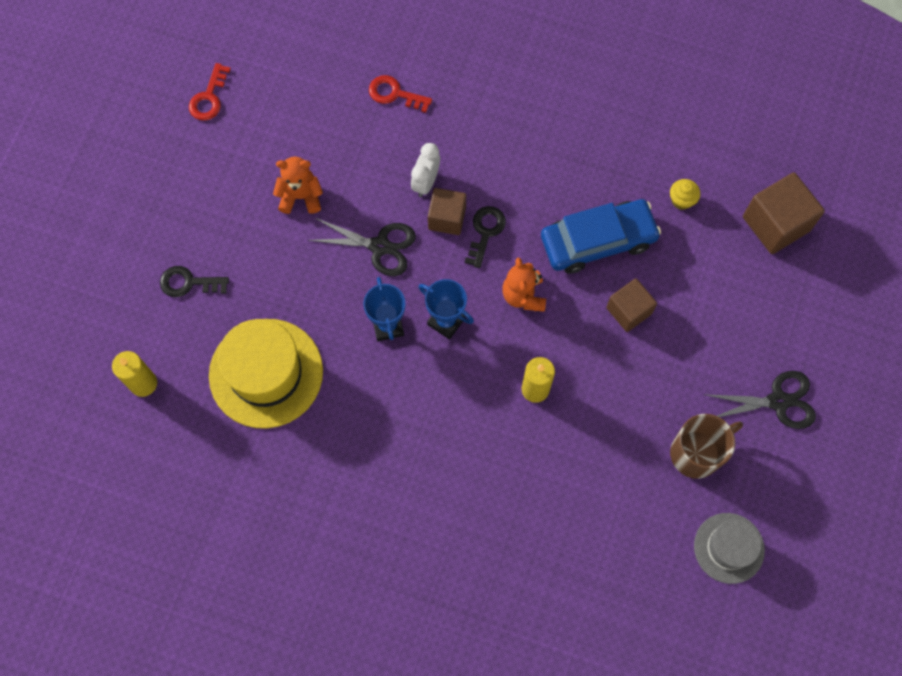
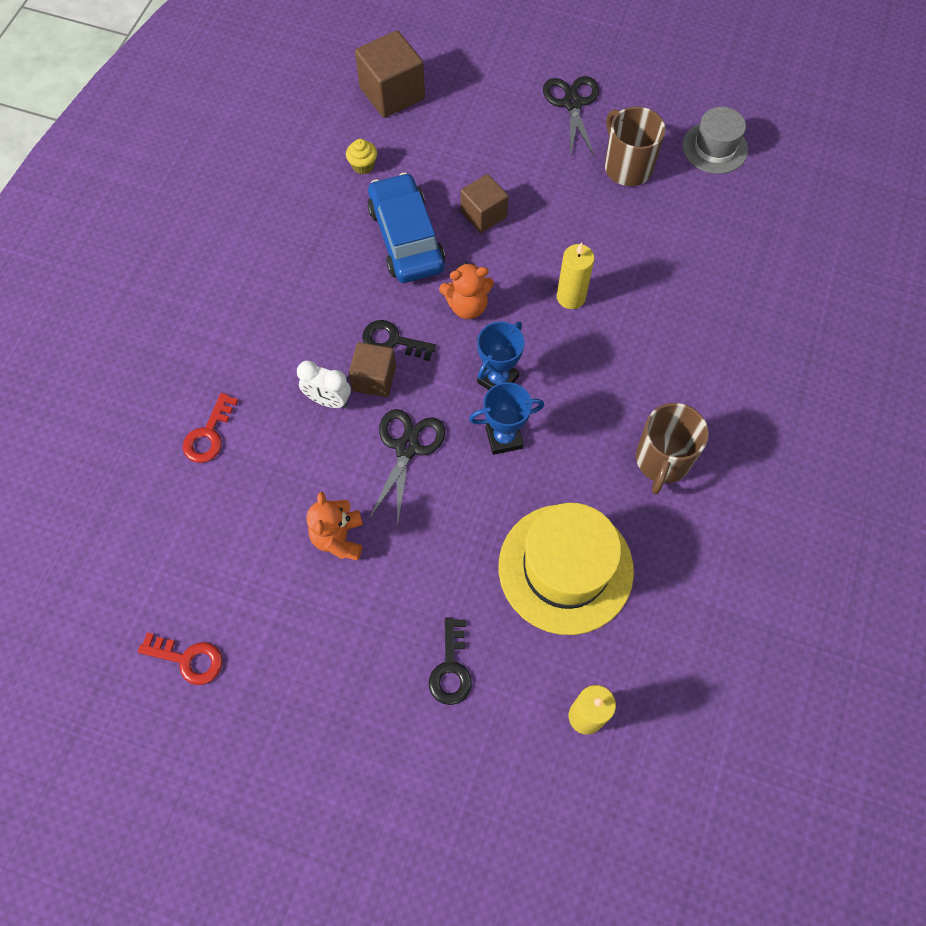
camera: 90 degrees left, 5 degrees down
none -> brown mug [636,403,709,494]

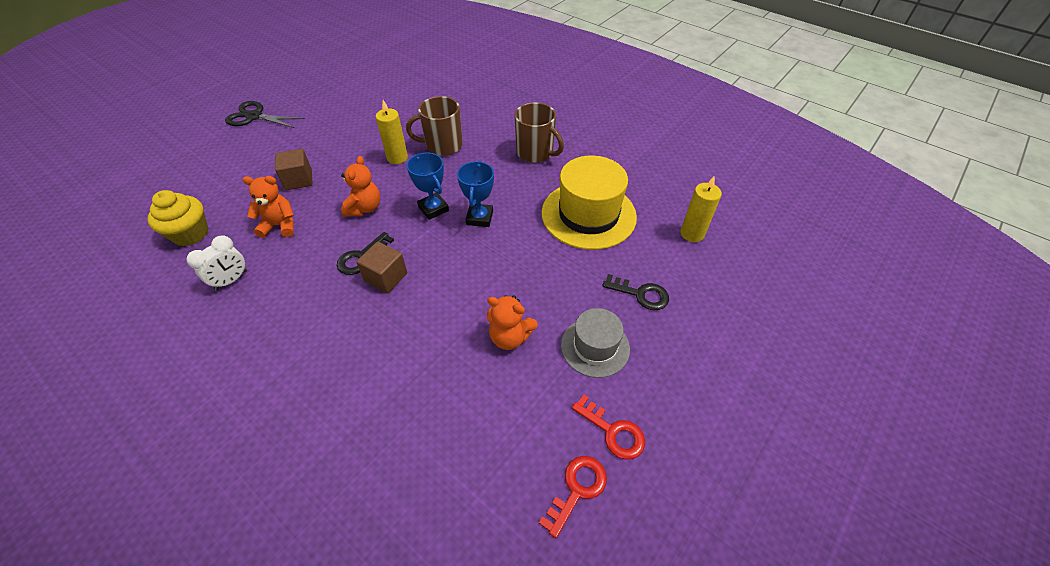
camera: 70 degrees left, 15 degrees down
red key [183,393,238,463] -> red key moved to [572,395,645,460]
white clock [297,361,351,408] -> white clock moved to [186,235,247,291]
yellow cupcake [346,139,377,174] -> yellow cupcake [147,190,208,246], size x1.77
brown cube [355,30,425,118] -> none
blue car [368,173,445,283] -> orange teddy bear [243,176,294,238]
black scissors [369,409,445,527] -> none
brown mug [605,107,666,186] -> brown mug moved to [406,96,463,156]
grey hat [682,107,748,174] -> grey hat moved to [561,308,630,378]

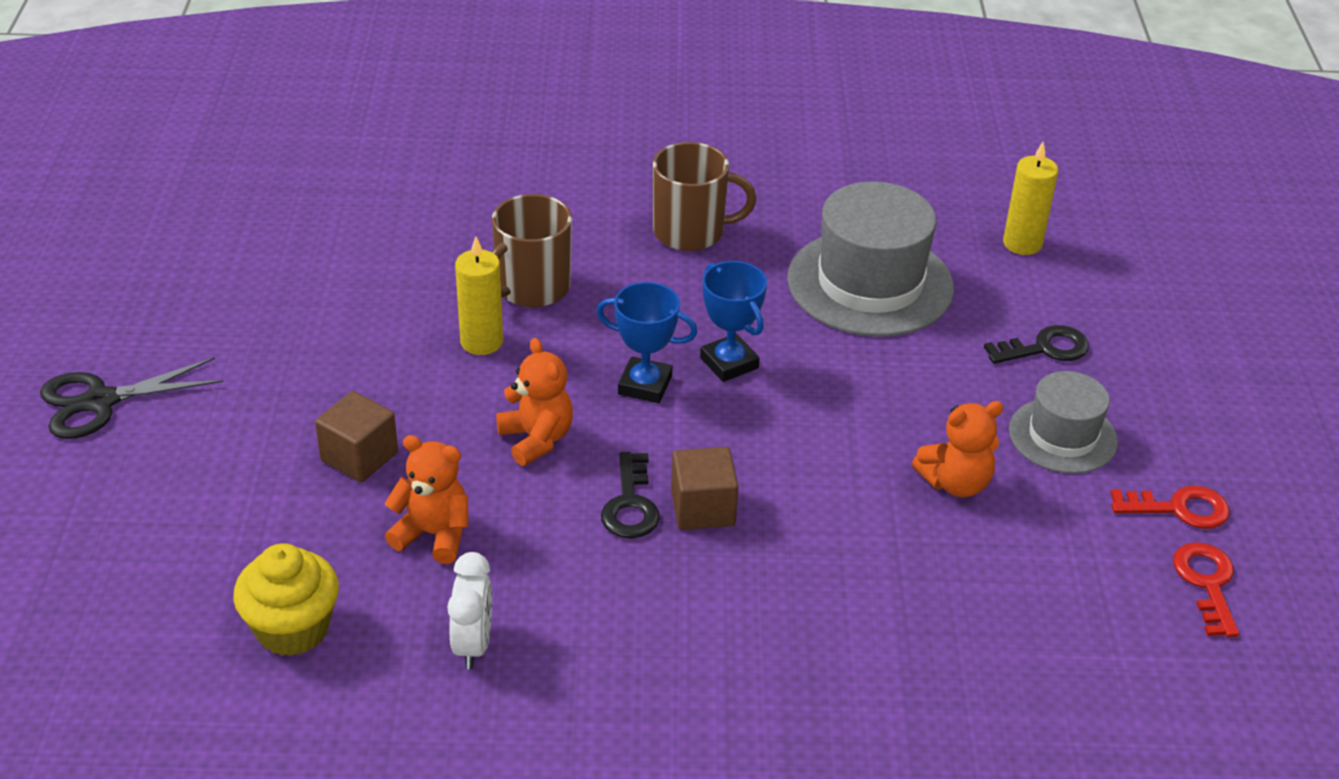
camera: 40 degrees left, 10 degrees down
orange teddy bear [243,176,294,238] -> orange teddy bear turned 60 degrees clockwise [384,435,468,564]
yellow hat [541,156,637,250] -> grey hat [787,181,954,337]

